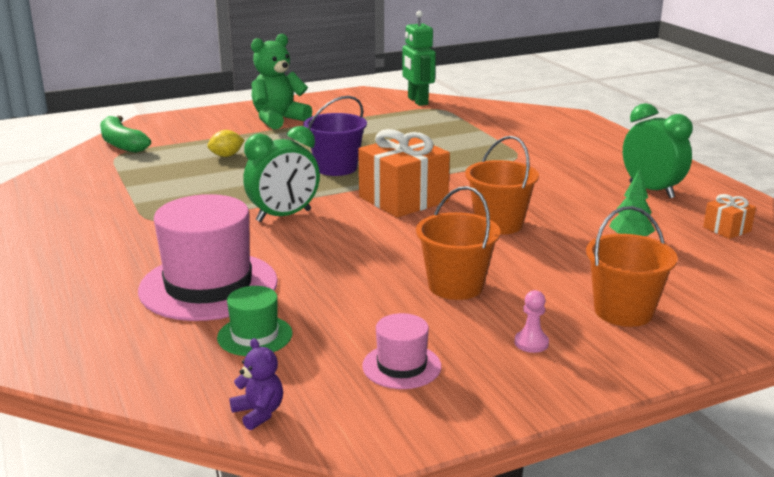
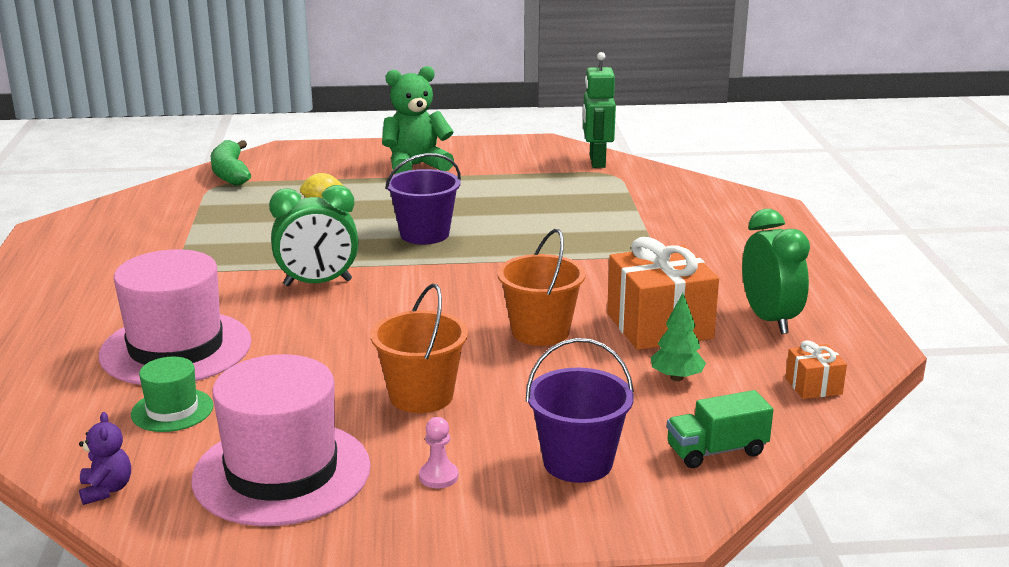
camera: 20 degrees right, 0 degrees up
orange gift [358,129,450,218] -> orange gift moved to [607,237,719,350]
pink hat [362,313,441,389] -> pink hat [192,354,371,526], size x2.02
orange bucket [586,206,678,327] -> purple bucket [526,338,634,483]
none -> green truck [667,390,773,468]

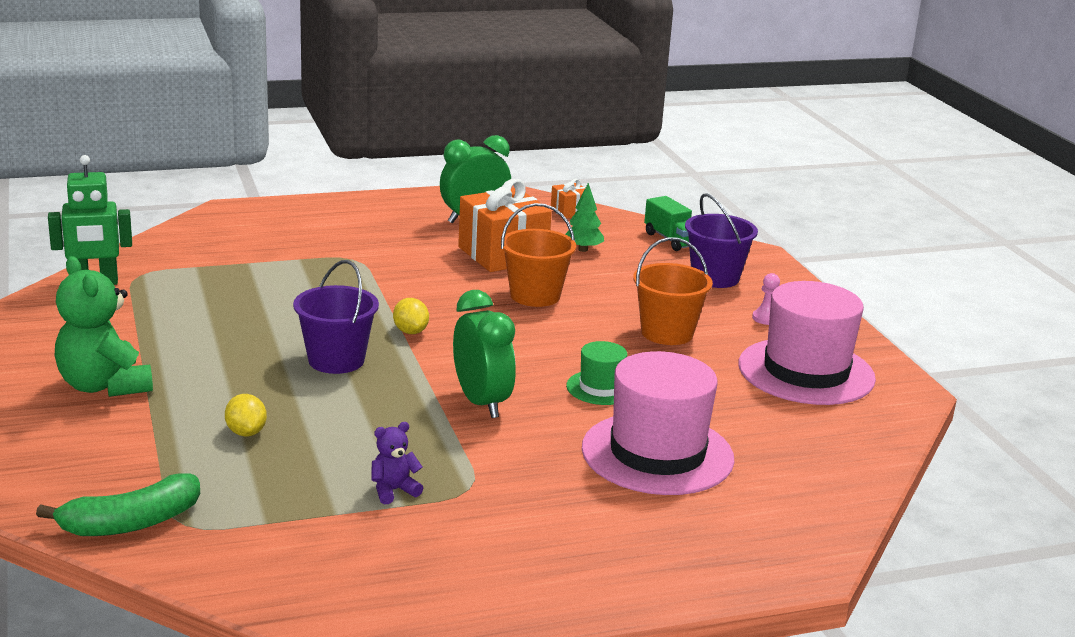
camera: 105 degrees left, 0 degrees up
purple teddy bear [79,412,131,505] -> purple teddy bear moved to [372,422,423,504]
green hat [131,357,214,432] -> green hat moved to [566,341,627,405]
none -> yellow lemon [393,298,429,334]

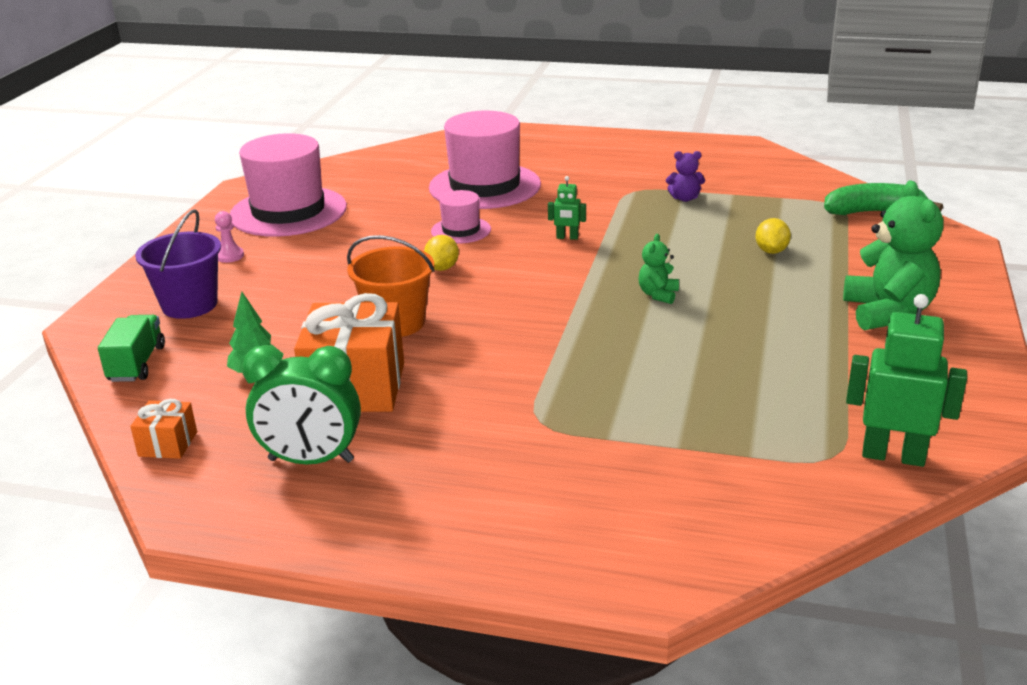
camera: 145 degrees left, 5 degrees up
purple bucket [293,260,379,374] -> green teddy bear [638,234,679,304]
yellow lemon [393,298,429,334] -> yellow lemon moved to [424,235,459,271]
green clock [453,290,516,418] -> green robot [548,176,586,240]
green hat [566,341,627,405] -> pink hat [431,190,491,244]
orange bucket [633,237,713,345] -> none

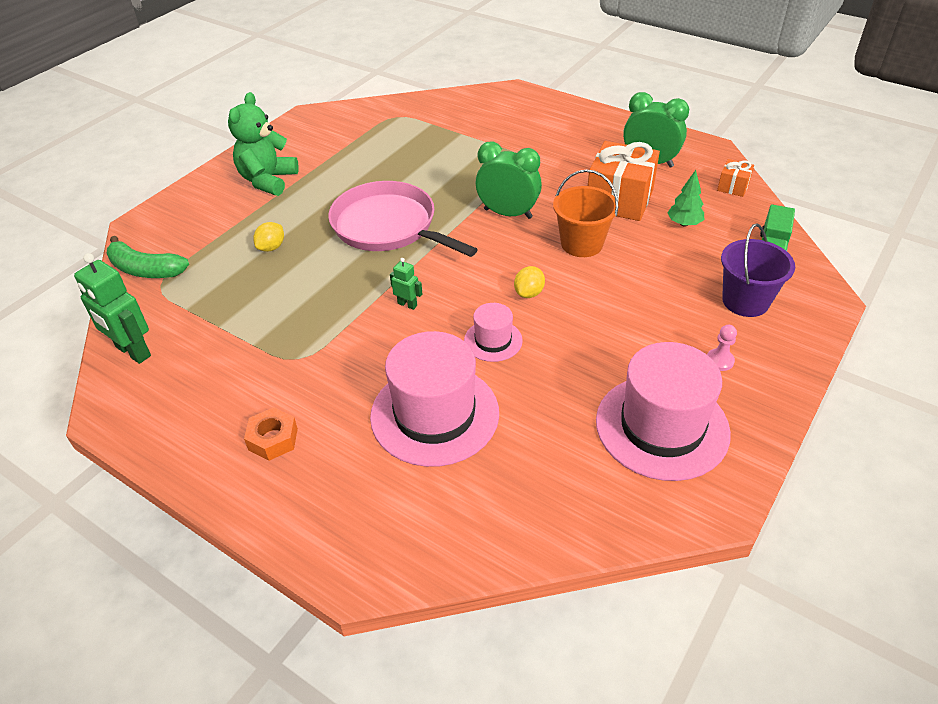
camera: 160 degrees left, 15 degrees up
green teddy bear [638,234,679,304] -> pink pan [328,181,478,257]
purple teddy bear [666,151,705,202] -> none
green robot [846,294,967,467] -> green robot moved to [74,253,151,364]
none -> orange nut [244,407,298,461]
none -> green clock [476,142,542,219]

